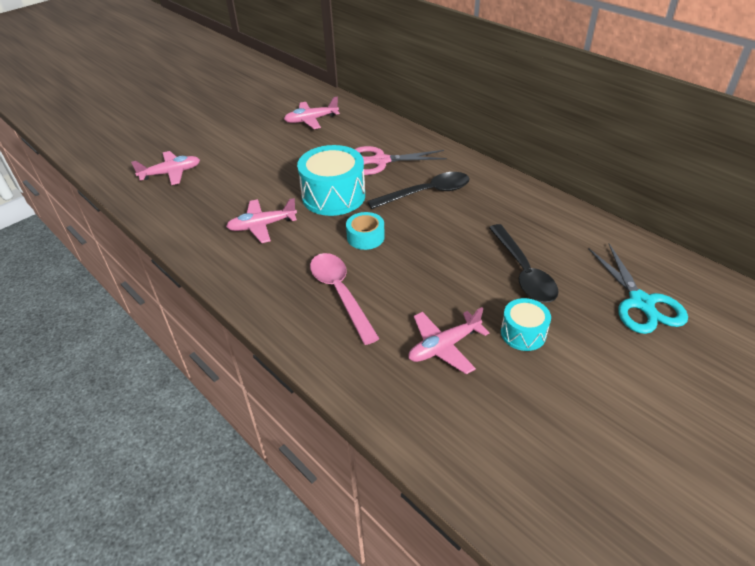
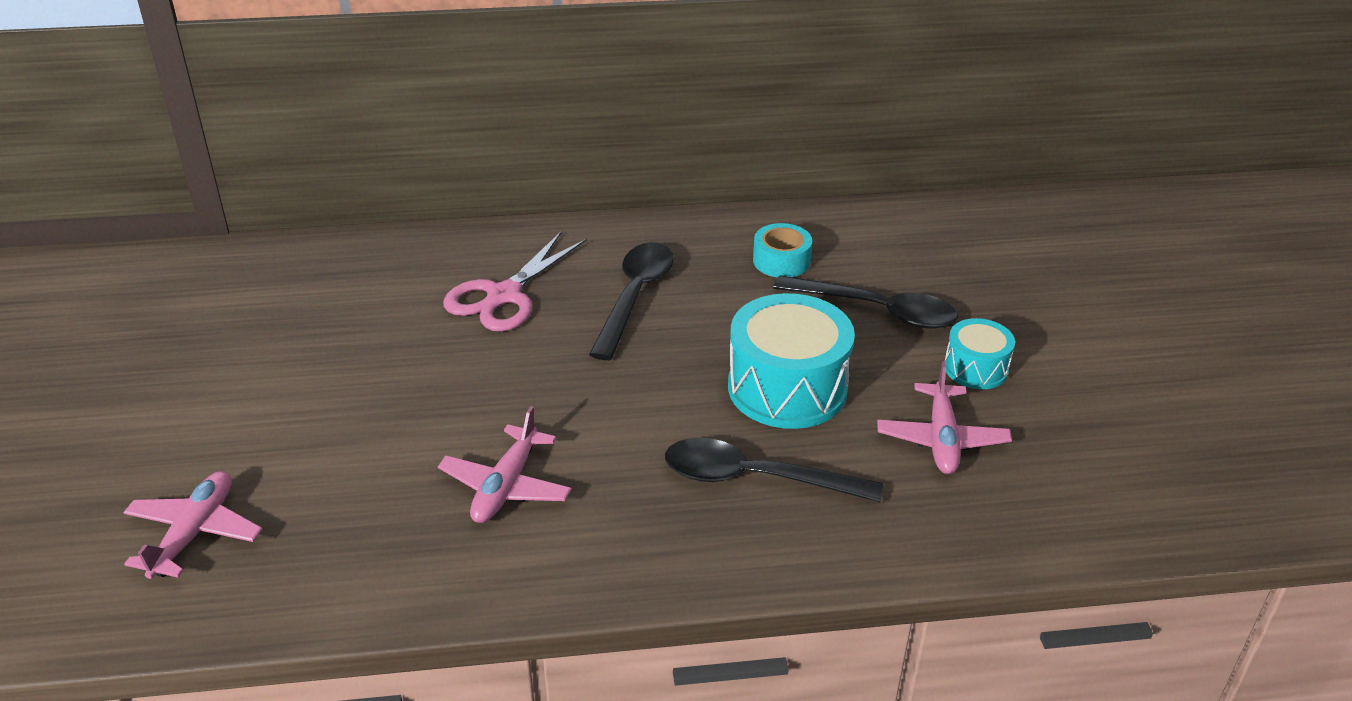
camera: 55 degrees left, 5 degrees down
pink plane [284,97,340,129] -> none
turquoise drum [297,145,365,216] -> turquoise drum moved to [728,293,855,429]
pink spoon [310,253,380,345] -> black spoon [665,438,883,502]
turquoise tape [346,212,385,250] -> turquoise tape moved to [753,223,812,277]
turquoise scissors [588,244,688,334] -> none

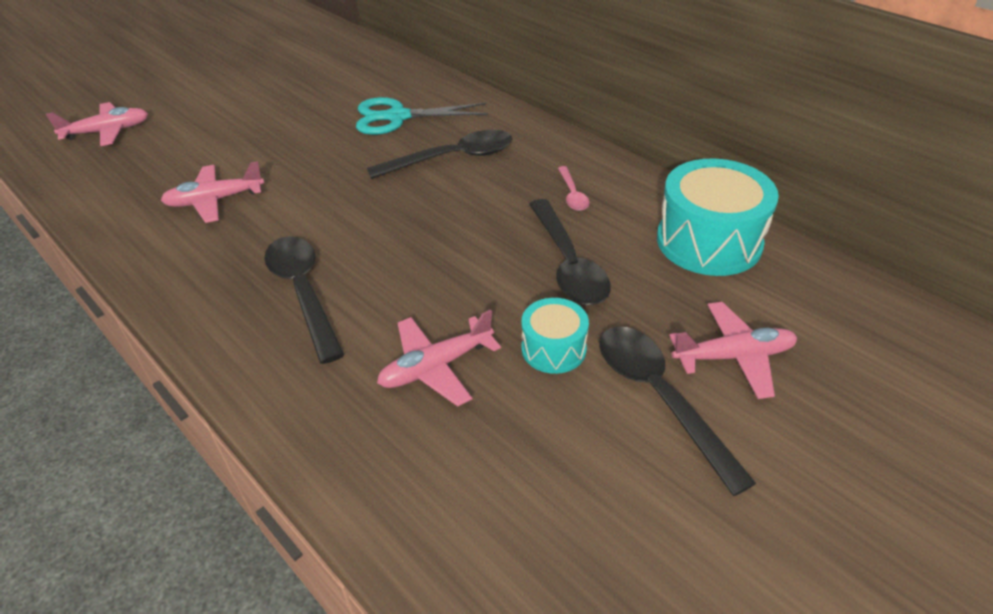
camera: 55 degrees right, 5 degrees up
pink scissors [443,232,587,332] -> turquoise scissors [356,97,488,135]
turquoise drum [728,293,855,429] -> turquoise drum moved to [657,158,779,276]
turquoise tape [753,223,812,277] -> pink spoon [558,166,589,211]
none -> black spoon [599,326,756,496]
none -> pink plane [669,302,797,399]

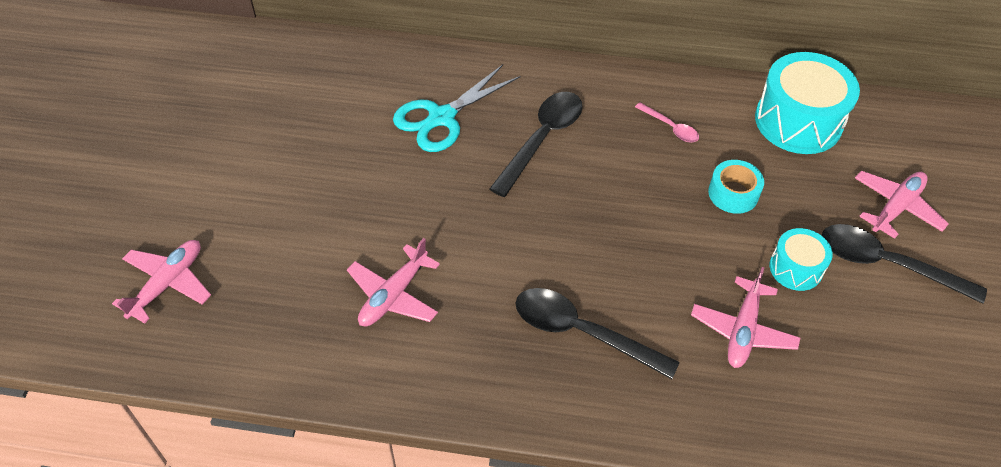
camera: 40 degrees left, 10 degrees up
black spoon [529,199,611,305] -> turquoise tape [708,160,764,214]

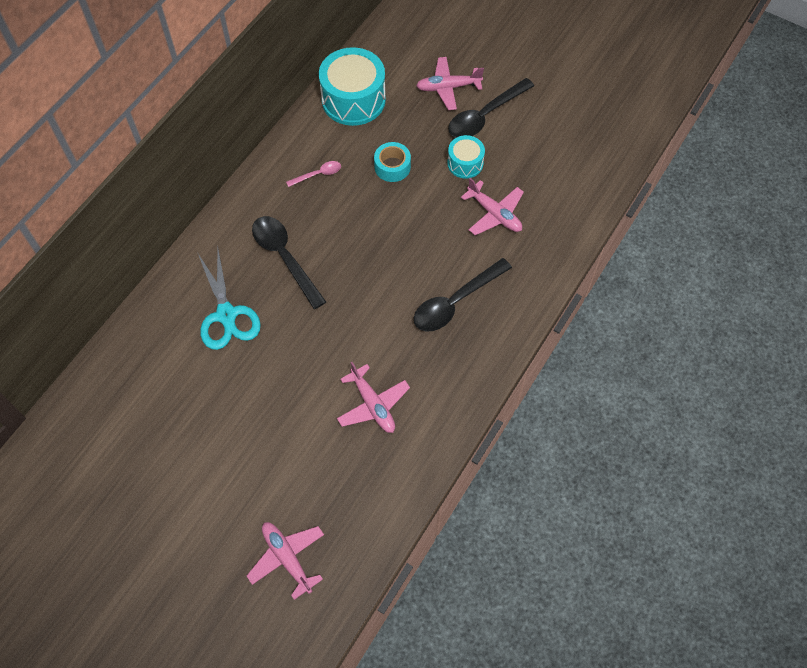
camera: 65 degrees left, 10 degrees up
pink plane [855,171,949,239] -> pink plane turned 75 degrees counterclockwise [416,57,484,110]

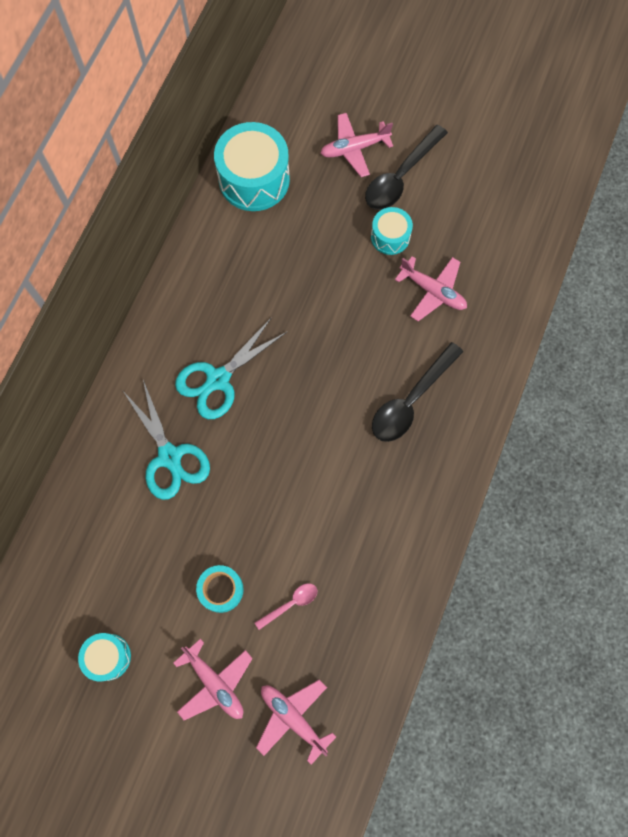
camera: 10 degrees left, 10 degrees up
black spoon [252,216,326,309] -> turquoise scissors [175,317,287,419]
pink spoon [286,161,341,187] -> pink spoon moved to [255,583,317,630]
pink plane [337,362,410,433] -> pink plane moved to [173,639,253,720]
turquoise tape [374,142,411,182] -> turquoise tape moved to [196,565,244,613]
none -> turquoise drum [78,633,131,681]

